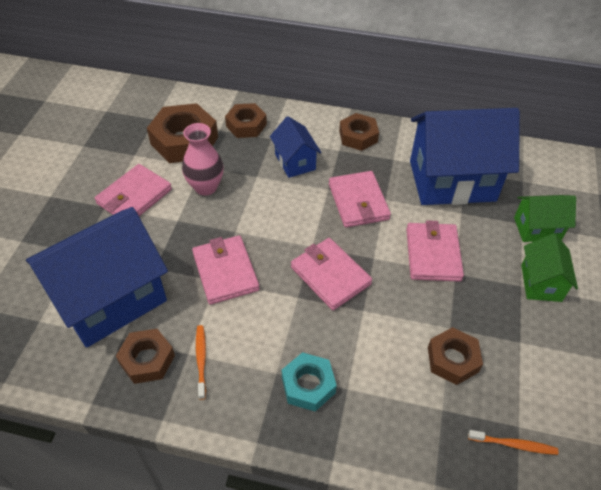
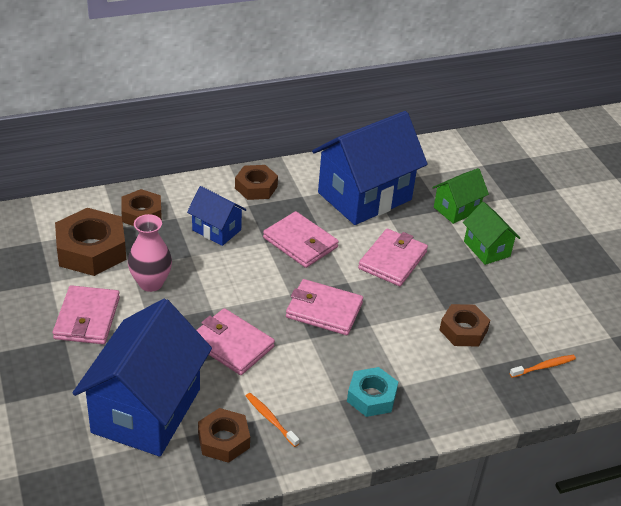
camera: 35 degrees left, 10 degrees down
pink wallet [406,220,464,282] -> pink wallet turned 60 degrees clockwise [358,229,428,286]

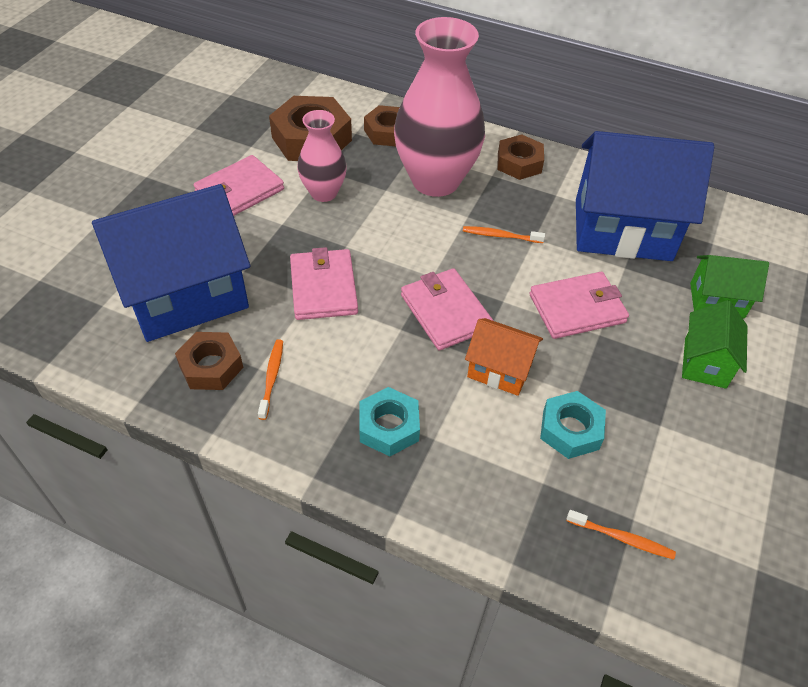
camera: 45 degrees right, 10 degrees up
blue house [187,186,246,246] -> pink vase [394,17,485,197]
pink wallet [263,211,339,268] -> orange toothbrush [463,226,545,243]
brown nut [440,304,490,347] -> turquoise nut [540,391,606,459]
none -> orange house [465,318,543,396]

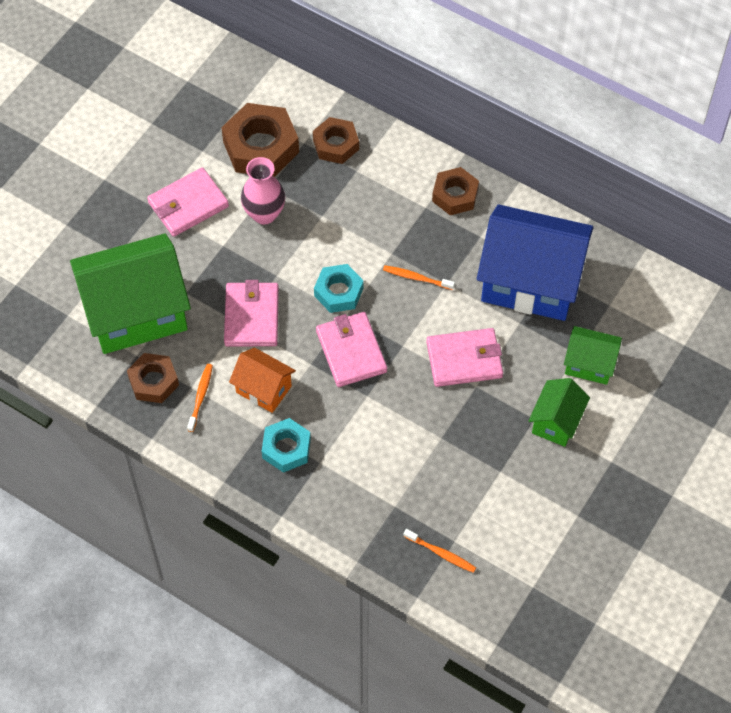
camera: 10 degrees right, 10 degrees up
blue house [92,184,250,342] -> green house [70,234,191,354]
pink vase [394,17,485,197] -> none
orange house [465,318,543,396] -> orange house moved to [229,348,296,413]
turquoise nut [540,391,606,459] -> turquoise nut moved to [314,264,364,313]

